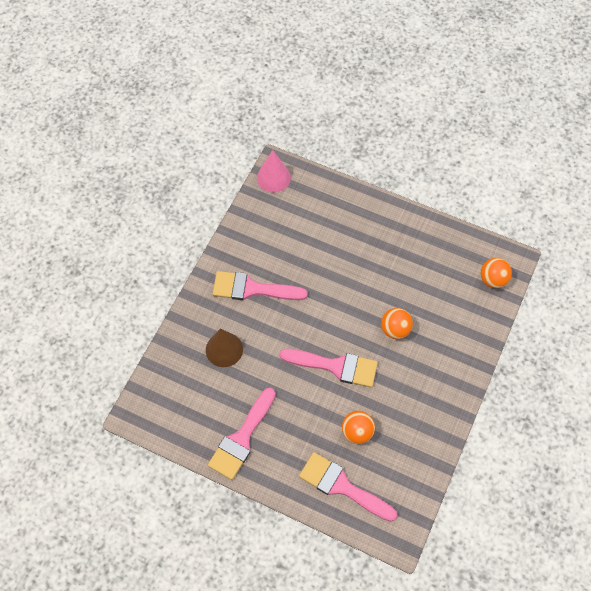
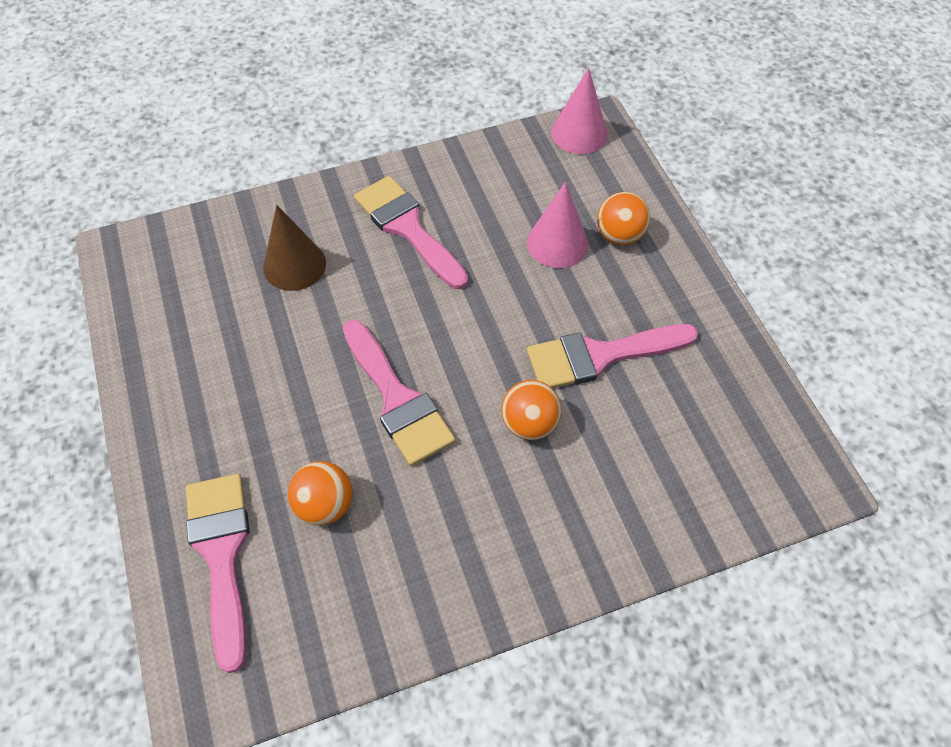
camera: 45 degrees right, 5 degrees down
pink brush [208,387,276,480] -> pink brush moved to [527,324,698,388]
orange ball [481,258,512,288] -> orange ball moved to [597,192,650,245]
none -> pink cone [527,182,588,268]

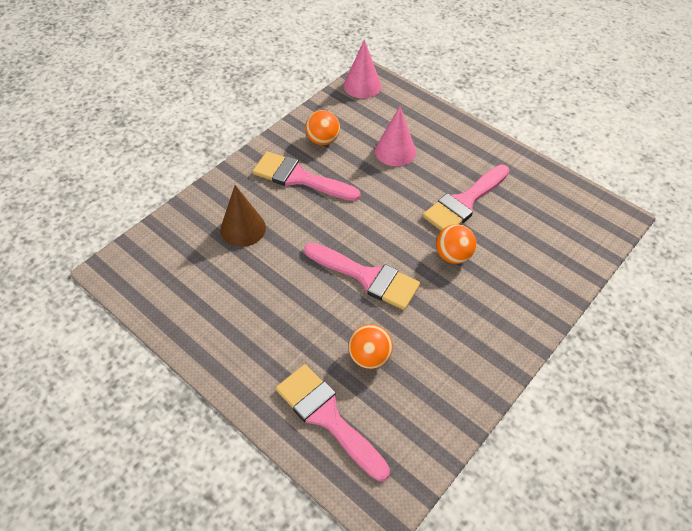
camera: 30 degrees left, 5 degrees down
orange ball [597,192,650,245] -> orange ball moved to [305,110,340,145]

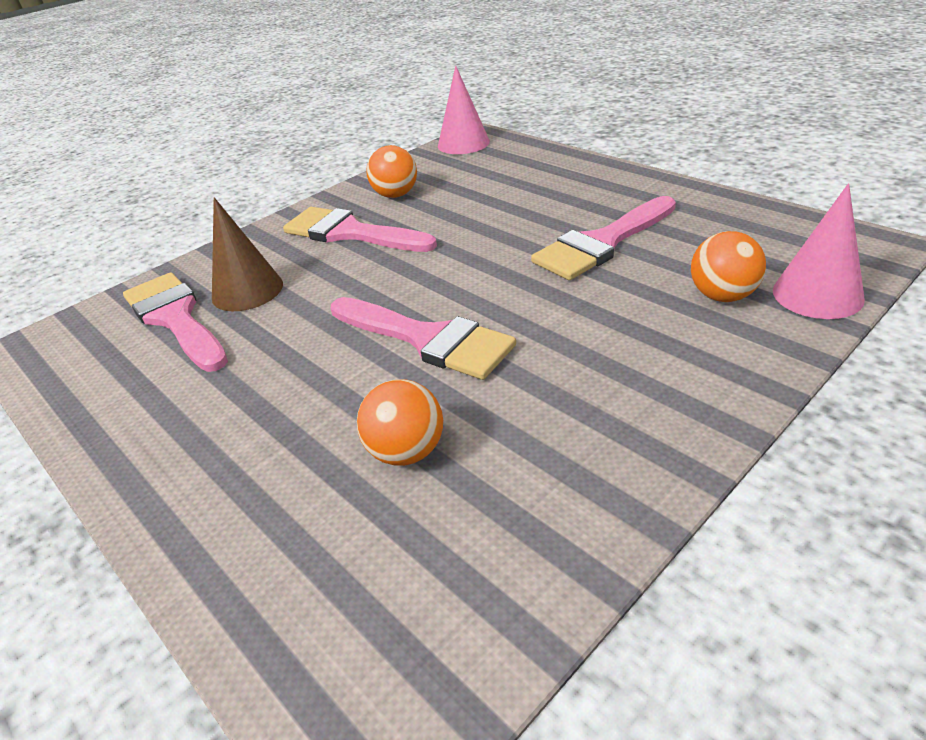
camera: 10 degrees right, 15 degrees down
pink brush [276,364,390,481] -> pink brush moved to [123,272,228,372]
pink cone [375,106,416,166] -> pink cone moved to [773,183,865,319]
orange ball [436,224,476,264] -> orange ball moved to [691,231,766,302]

